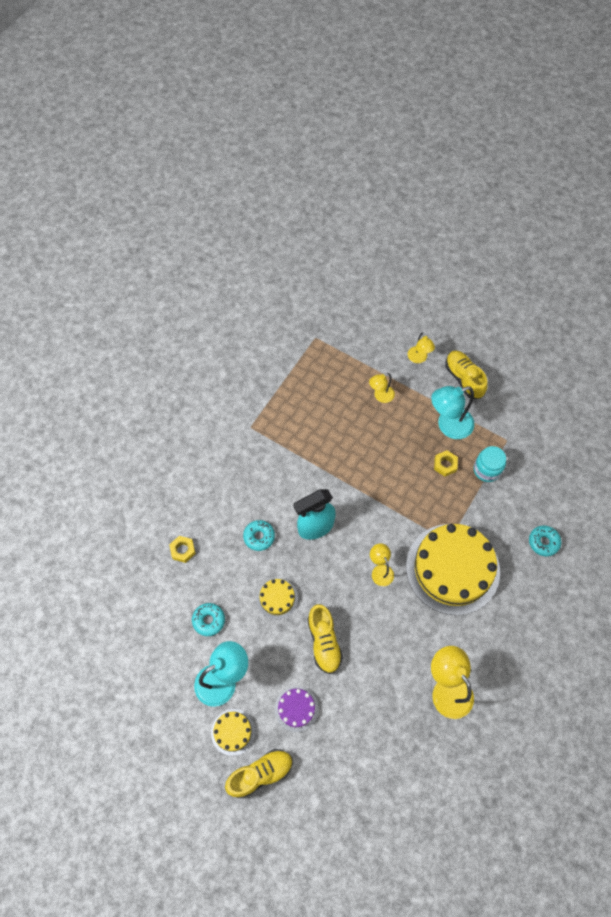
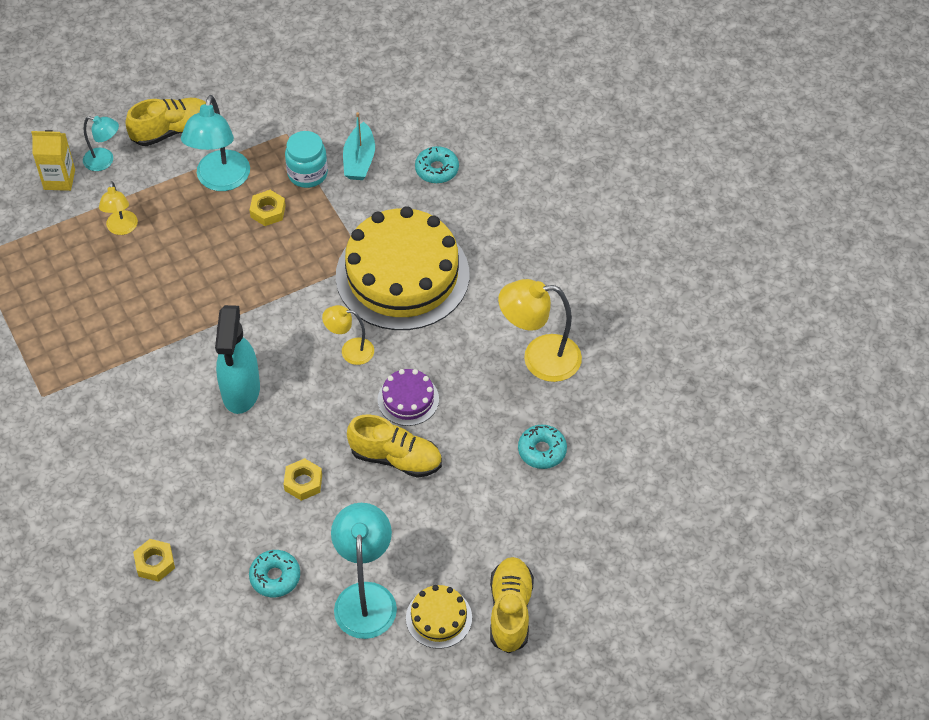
camera: 60 degrees left, 10 degrees down
turquoise donut [243,520,275,551] -> turquoise donut moved to [518,425,567,469]
yellow cake [256,578,298,619] -> yellow nut [284,458,322,501]
purple cake [275,686,319,732] -> purple cake moved to [378,369,439,426]
yellow lamp [408,332,435,363] -> turquoise lamp [83,116,119,171]
yellow shoe [445,350,488,399] -> yellow shoe turned 150 degrees clockwise [125,98,206,146]
none -> yellow carton [31,130,75,191]
none -> turquoise boat [343,112,375,180]

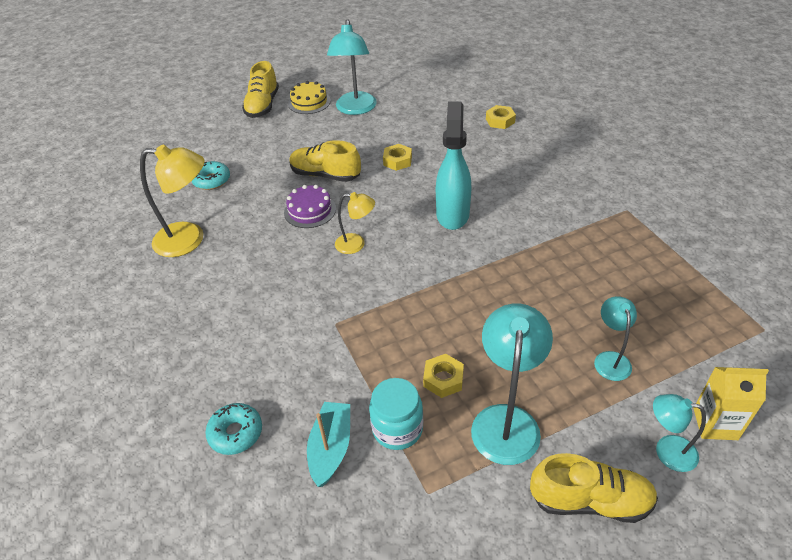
camera: 175 degrees left, 10 degrees down
yellow lamp [99,181,138,235] -> turquoise lamp [594,296,637,381]
yellow shoe [125,98,206,146] -> yellow shoe turned 150 degrees counterclockwise [530,453,658,523]
turquoise donut [249,550,300,598] -> none
yellow cake [336,206,469,330] -> none

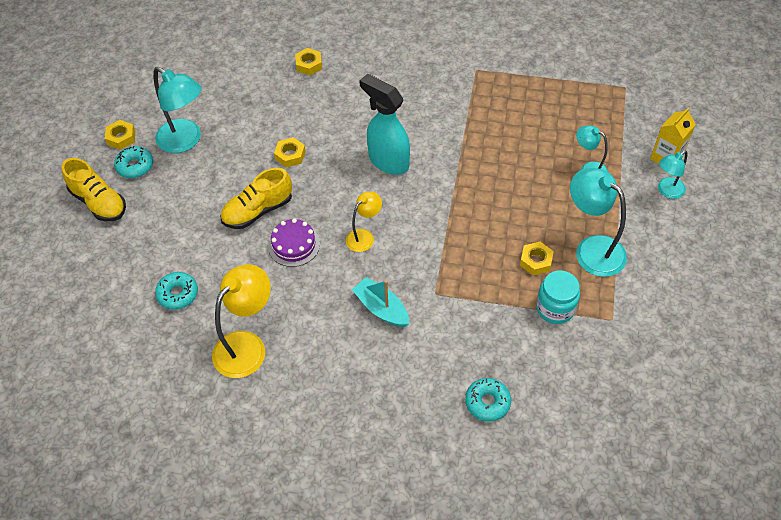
camera: 55 degrees left, 10 degrees up
yellow cake [288,81,331,114] -> turquoise donut [114,146,153,178]
turquoise boat [307,402,350,487] -> turquoise boat moved to [352,277,409,327]
yellow shoe [530,453,658,523] -> none
none -> yellow nut [105,120,135,150]

